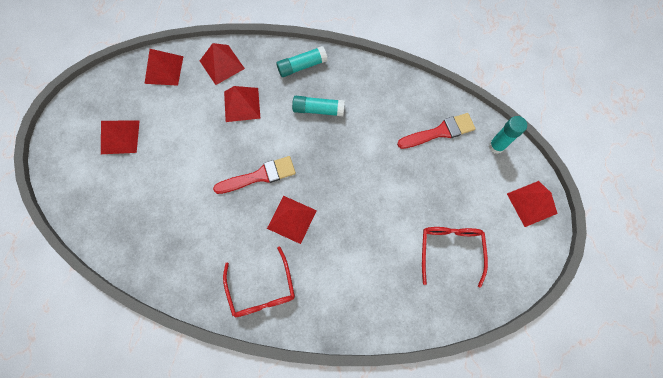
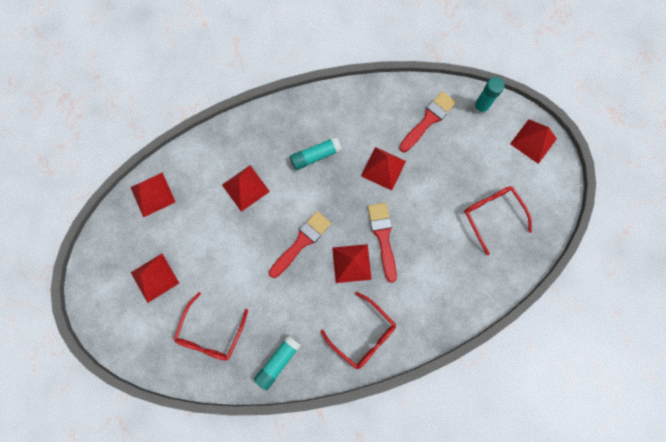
camera: 30 degrees left, 5 degrees up
red pyramid [200,43,245,85] -> red pyramid moved to [361,147,406,191]
turquoise glue stick [276,46,328,77] -> turquoise glue stick moved to [254,335,301,390]
none -> red glasses [174,292,248,361]
none -> red brush [368,203,397,283]

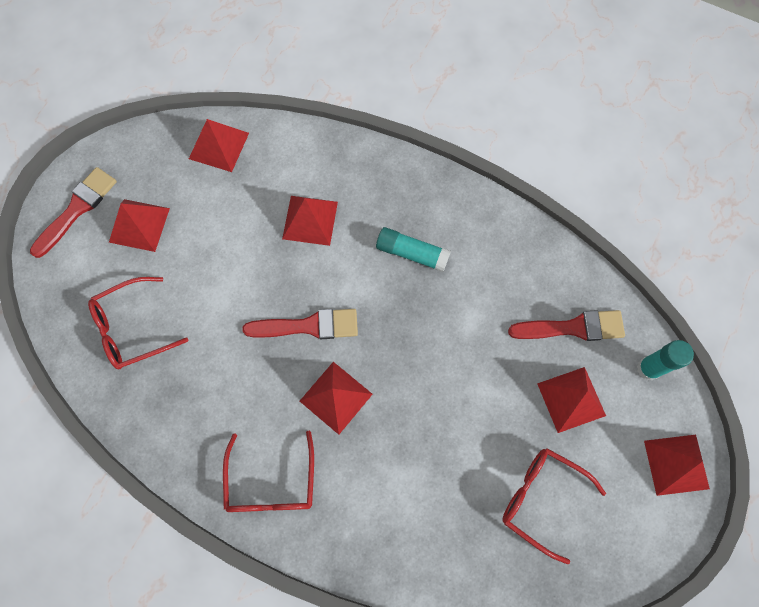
camera: 45 degrees right, 5 degrees down
turquoise glue stick [254,335,301,390] -> none
red pyramid [361,147,406,191] -> red pyramid moved to [537,367,606,433]
red brush [368,203,397,283] -> red brush moved to [30,167,117,258]
red glasses [464,186,532,255] -> red glasses turned 75 degrees counterclockwise [502,448,606,564]

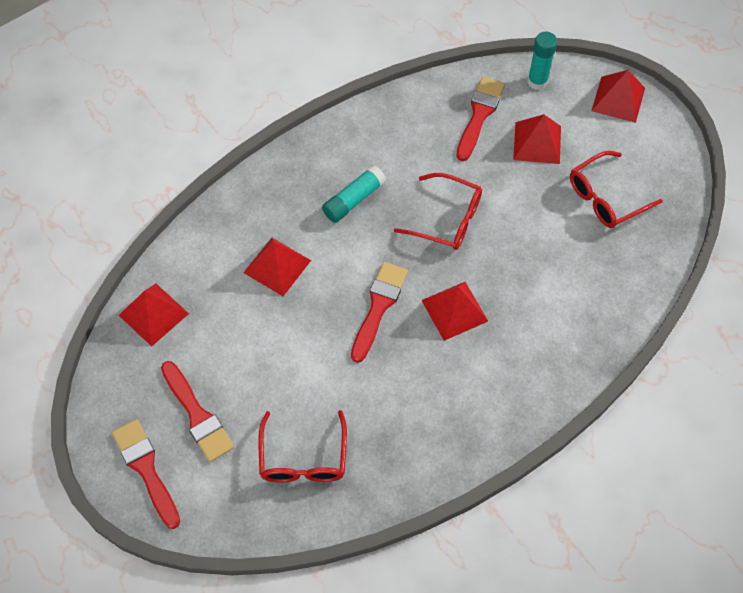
camera: 65 degrees left, 10 degrees down
red pyramid [109,199,170,252] -> red brush [161,361,234,462]
red glasses [223,431,314,512] -> red glasses moved to [394,173,482,250]

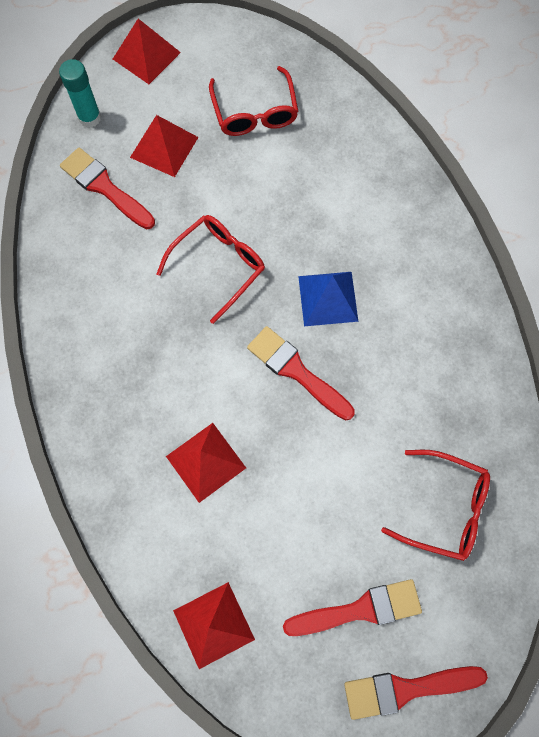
camera: 70 degrees left, 10 degrees up
turquoise glue stick [322,165,386,223] -> none
red pyramid [421,282,488,341] -> blue pyramid [298,272,359,326]

